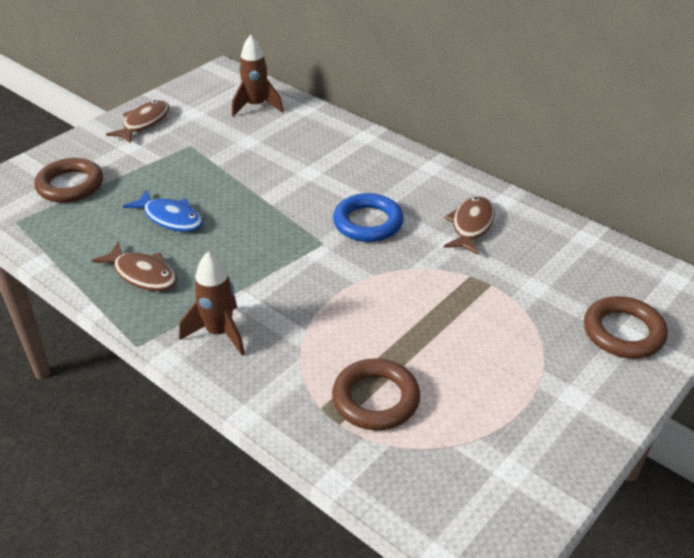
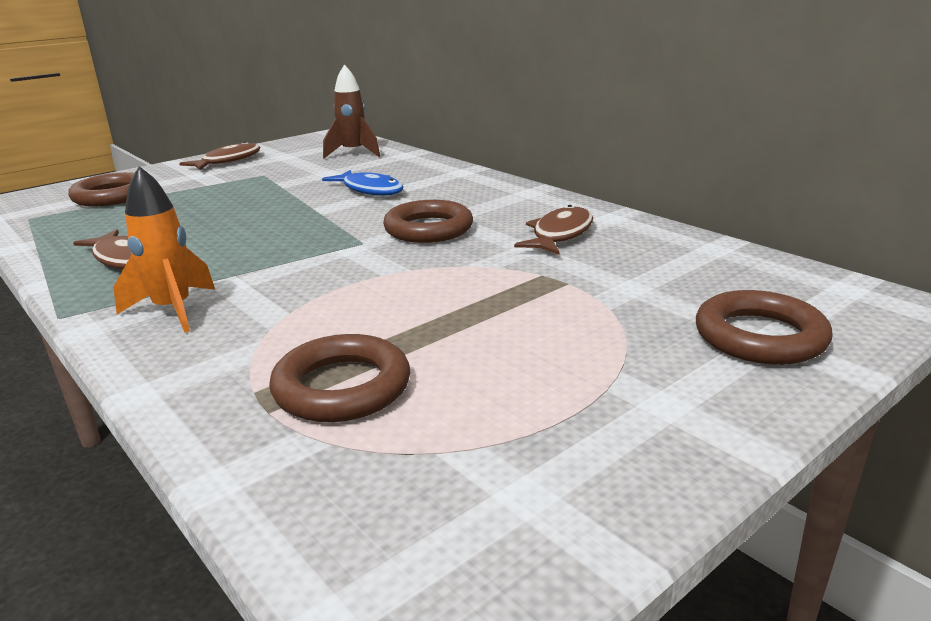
camera: 10 degrees right, 15 degrees down
blue fish [123,189,203,232] -> blue fish moved to [322,170,404,196]
brown rocket [179,252,245,356] -> orange rocket [113,166,215,333]
blue ring [333,193,404,242] -> brown ring [383,200,473,243]

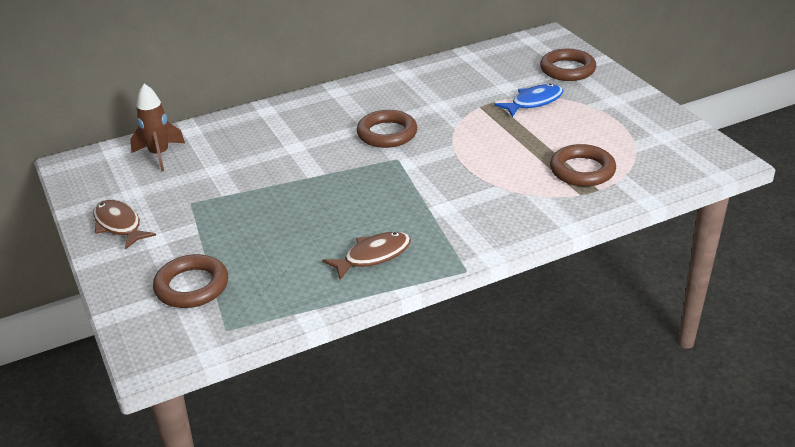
camera: 75 degrees left, 10 degrees up
orange rocket [113,166,215,333] -> none
blue fish [322,170,404,196] -> blue fish moved to [494,84,563,117]
brown fish [514,205,593,255] -> none

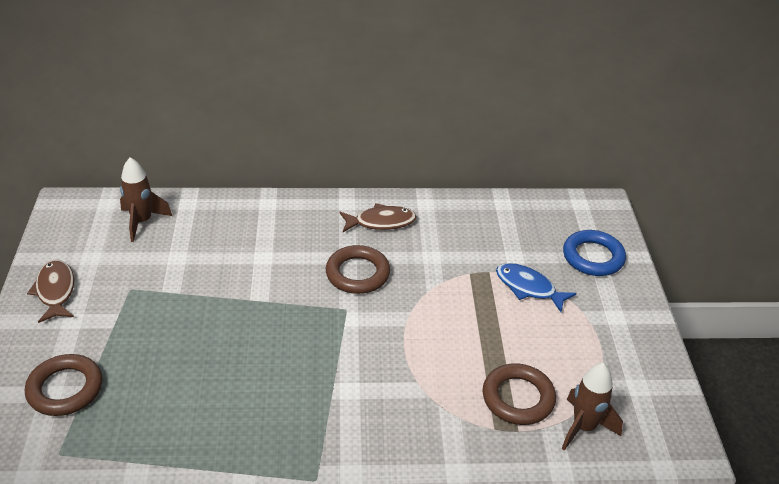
camera: 20 degrees right, 5 degrees up
brown fish [322,232,411,280] -> brown fish moved to [339,203,417,232]
blue fish [494,84,563,117] -> blue fish turned 135 degrees counterclockwise [496,263,577,312]
brown ring [540,49,596,81] -> blue ring [563,230,626,276]
none -> brown rocket [562,363,623,451]

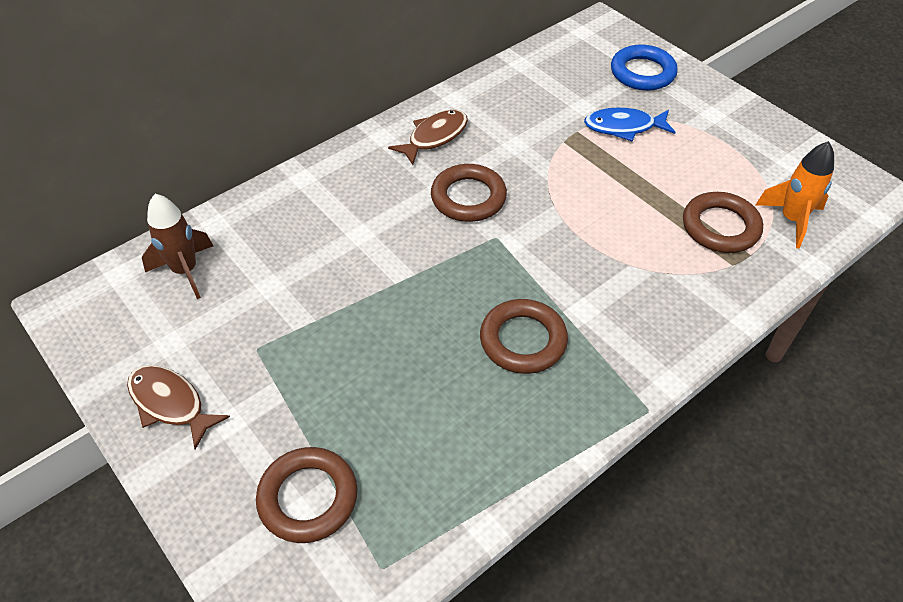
camera: 35 degrees left, 10 degrees up
brown rocket [562,363,623,451] -> orange rocket [756,141,834,249]
none -> brown ring [480,299,568,374]

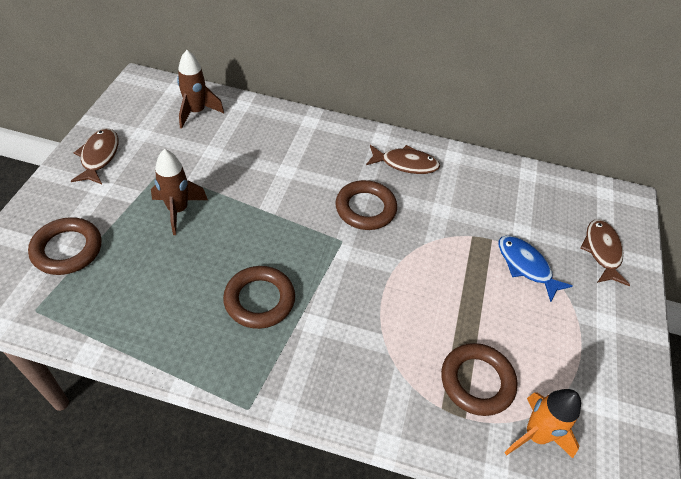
camera: 50 degrees right, 0 degrees up
blue ring [611,44,678,91] -> brown fish [580,219,630,286]
none -> brown rocket [151,149,208,235]

